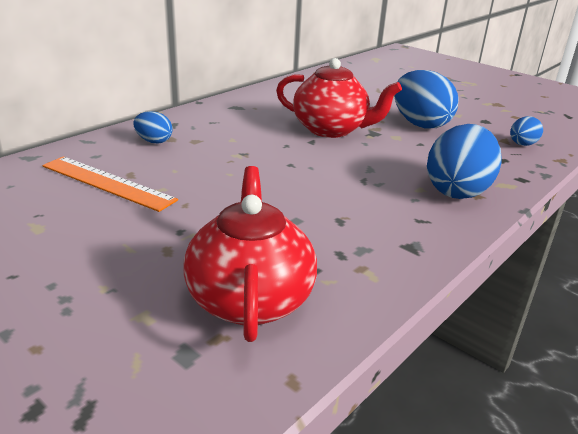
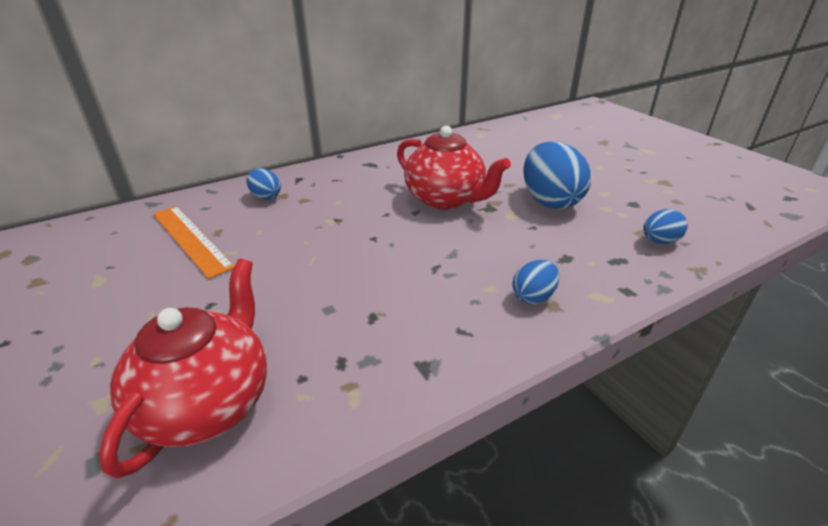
camera: 20 degrees right, 5 degrees up
blue egg [427,124,502,199] -> blue egg [512,260,559,304], size x0.51

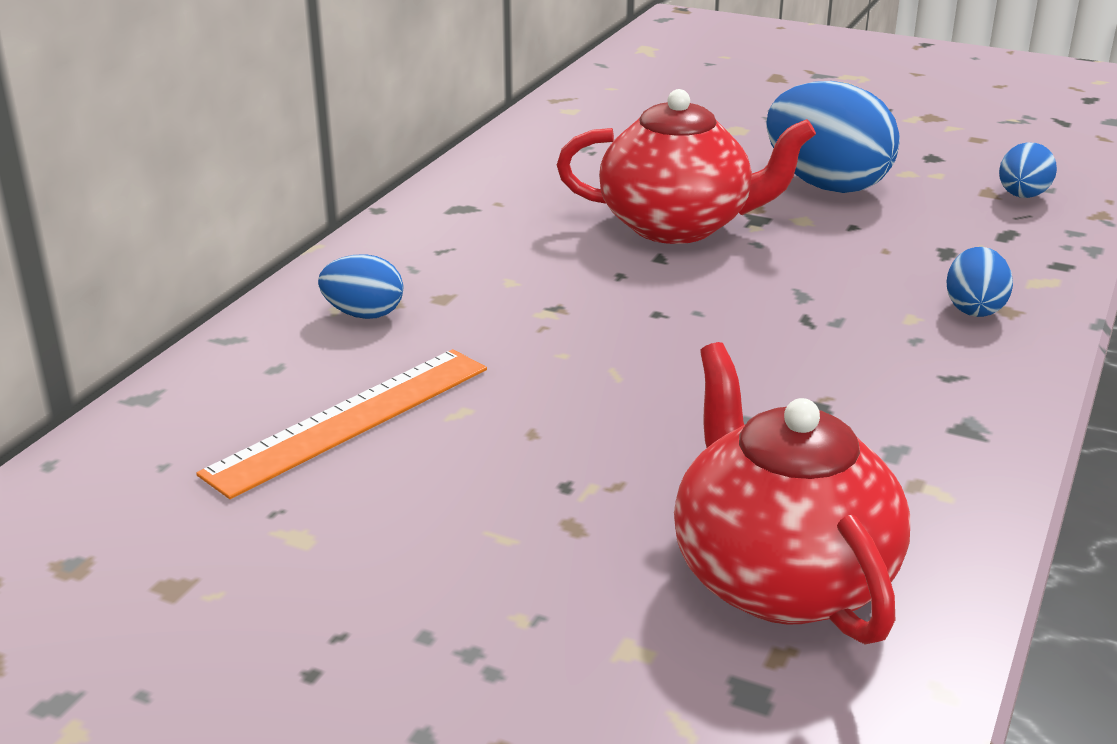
camera: 35 degrees left, 5 degrees down
orange ruler [153,206,234,279] -> orange ruler turned 60 degrees counterclockwise [196,349,487,499]

